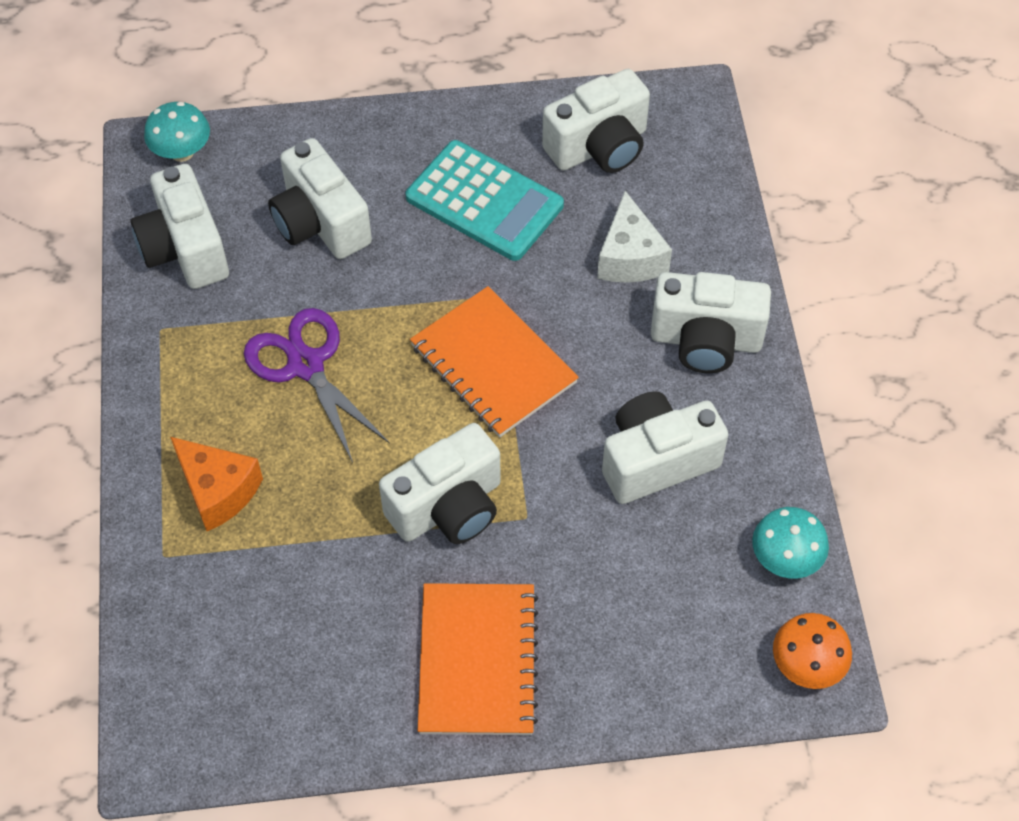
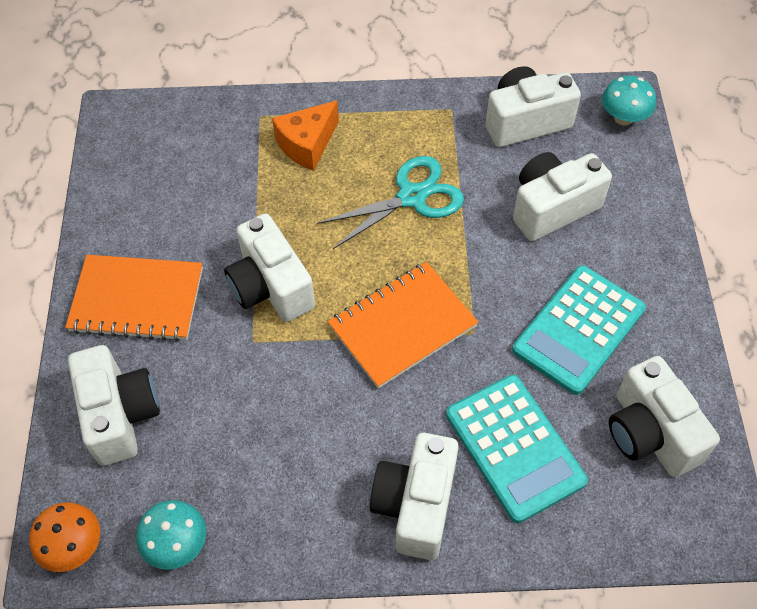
camera: 95 degrees right, 0 degrees up
purple scissors [244,308,390,463] -> turquoise scissors [317,156,464,249]
white cheese [597,191,672,283] -> turquoise calculator [446,375,588,523]
white camera [602,391,728,504] -> white camera moved to [68,345,160,466]

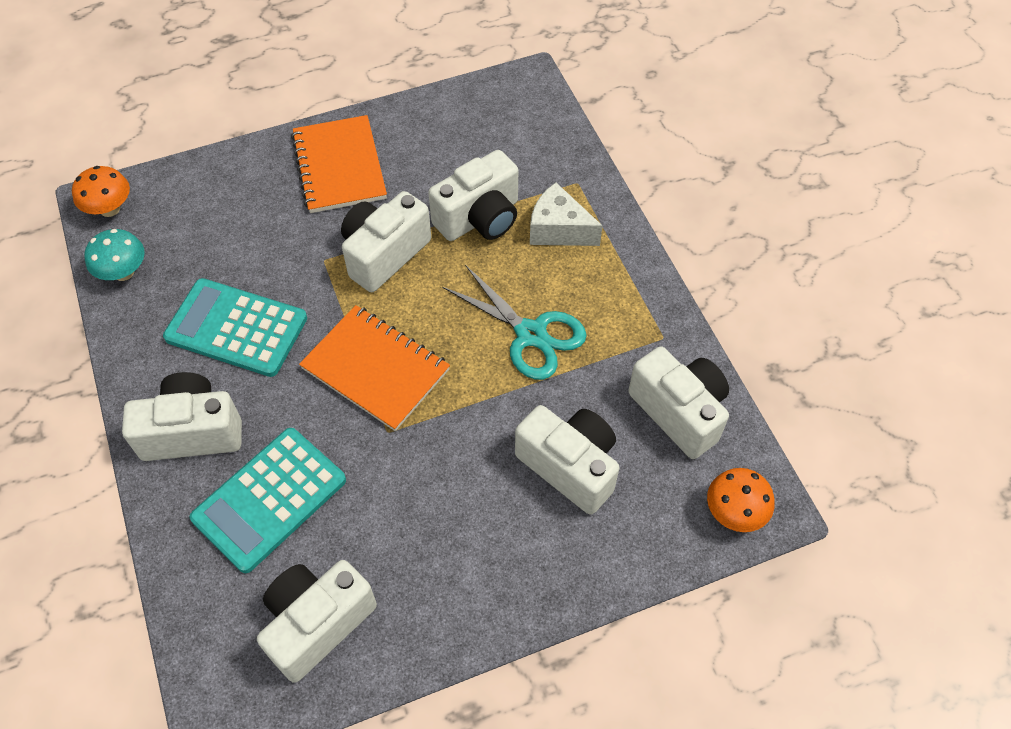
camera: 70 degrees right, 0 degrees up
white camera [68,345,160,466] -> white camera moved to [428,150,518,241]
orange cheese [272,101,339,171] -> white cheese [530,183,603,246]
turquoise calculator [512,265,646,395] -> turquoise calculator moved to [163,278,307,377]
turquoise mushroom [602,76,656,125] -> orange mushroom [707,468,774,532]

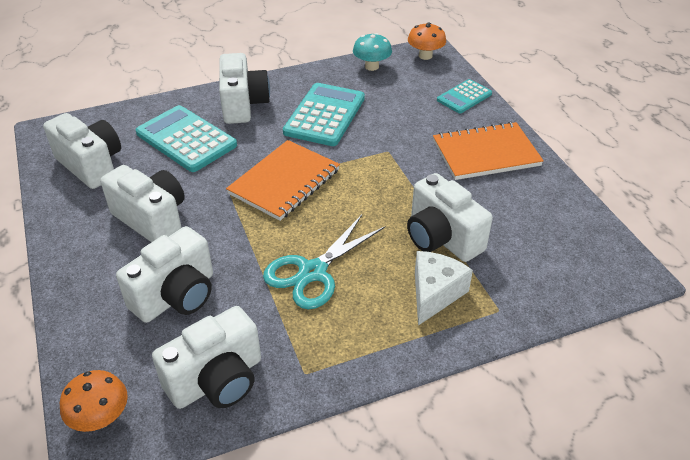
camera: 90 degrees right, 15 degrees down
white camera [341,191,431,292] -> white camera moved to [100,165,185,242]
none -> turquoise calculator [437,79,492,113]

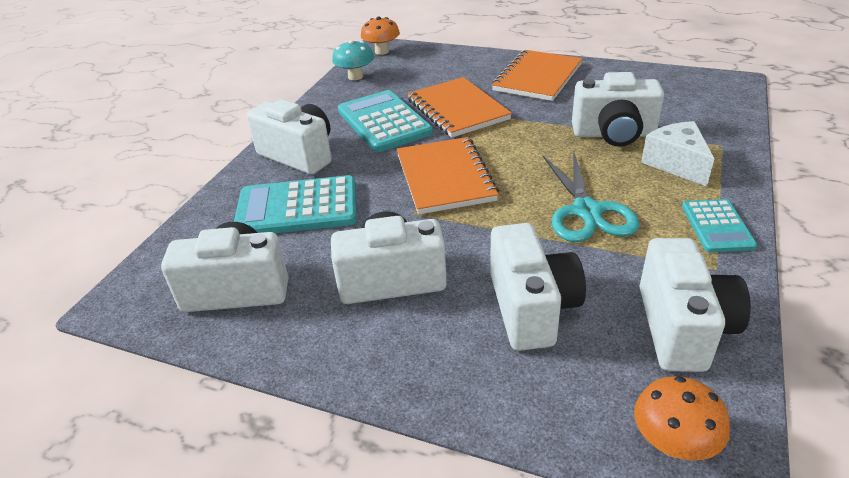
camera: 45 degrees left, 5 degrees down
turquoise calculator [437,79,492,113] -> turquoise calculator moved to [682,199,757,252]
none -> orange notebook [407,77,512,138]

